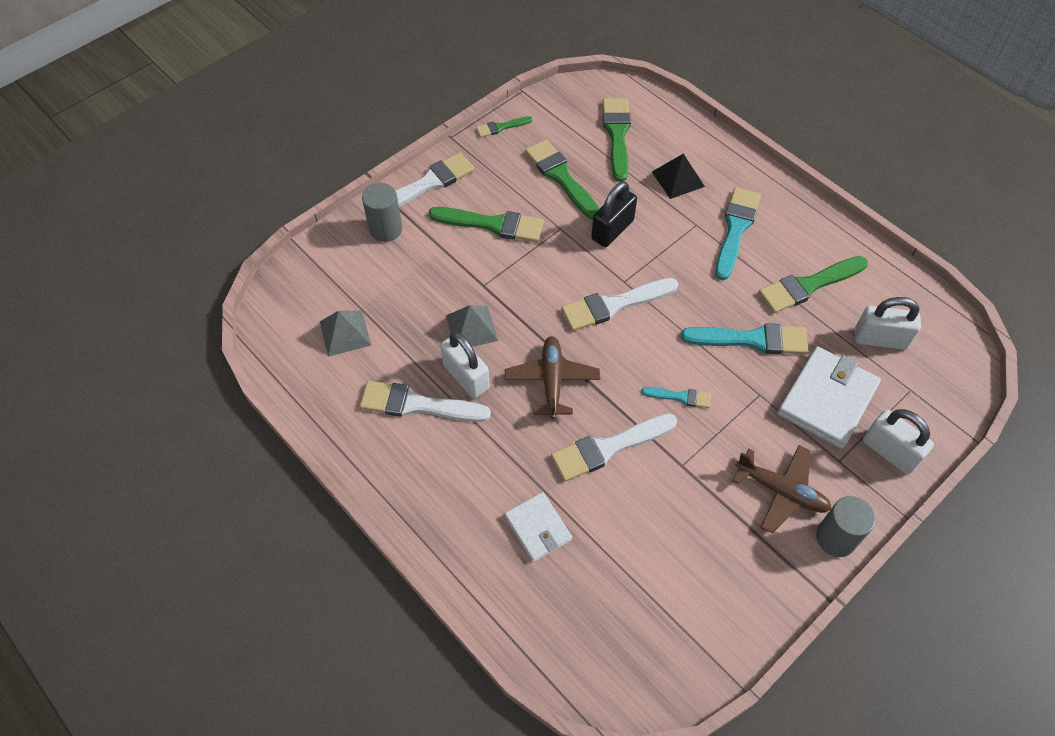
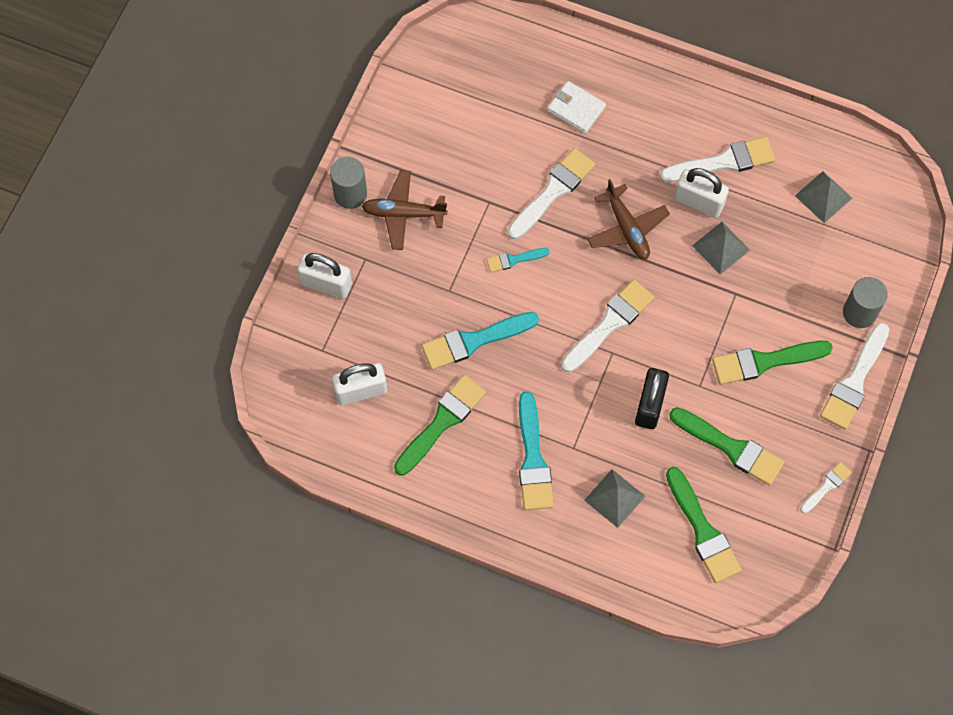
camera: 155 degrees right, 10 degrees up
green brush [476,116,533,137] -> white brush [800,462,852,514]
black pyramid [652,154,705,199] -> grey pyramid [584,469,645,528]
white wallet [777,347,881,449] -> none

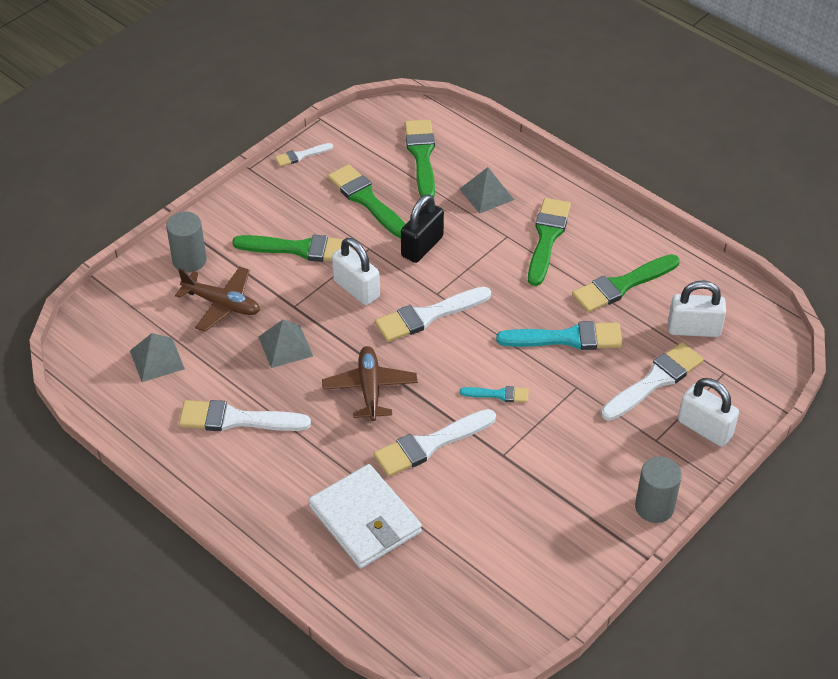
camera: 160 degrees left, 20 degrees down
brown plane [361,170,447,250] -> brown plane moved to [175,267,260,332]
turquoise brush [519,391,554,510] -> green brush [528,198,571,286]
white wallet [547,81,606,133] -> white wallet [309,464,422,569], size x1.67
white padlock [674,168,729,218] -> white padlock moved to [332,238,380,305]
white brush [820,323,889,430] -> white brush moved to [601,342,704,421]

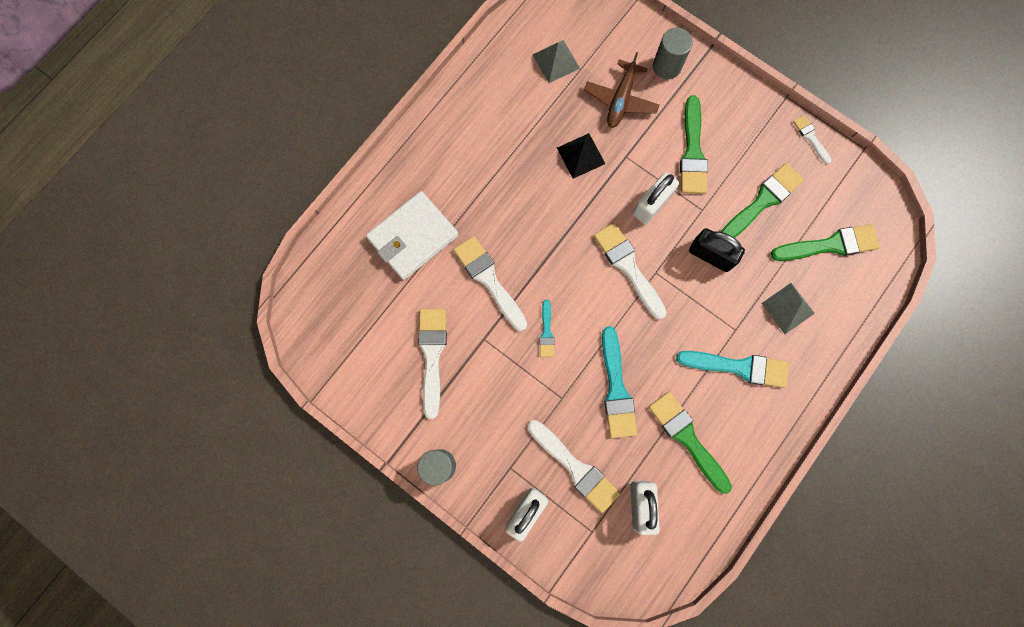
camera: 85 degrees right, 30 degrees up
white brush [179,400,311,431] -> white brush moved to [418,309,447,419]
grey pyramid [258,320,313,368] -> black pyramid [557,133,605,179]
brown plane [322,346,418,421] -> none
green brush [528,198,571,286] -> turquoise brush [676,351,789,388]

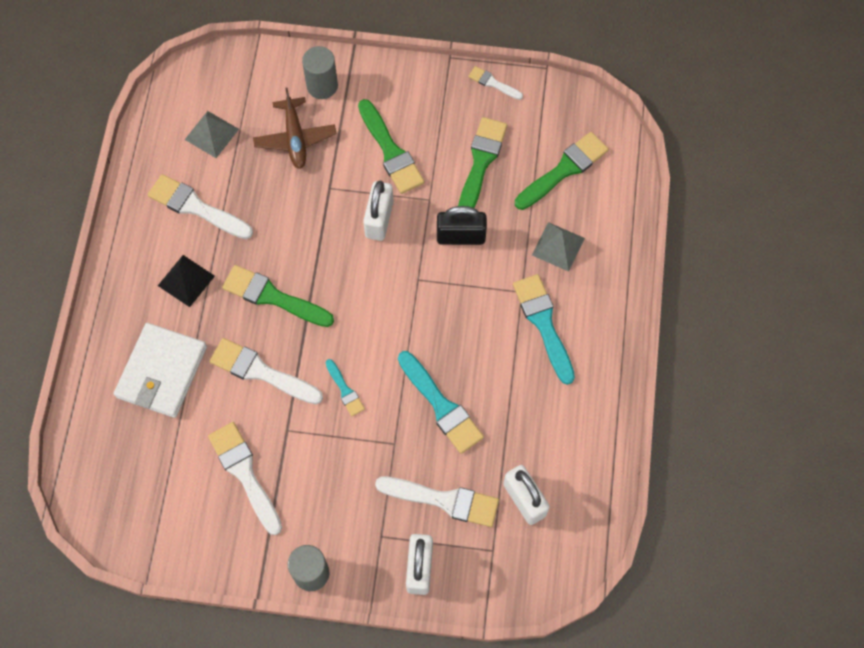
camera: 30 degrees left, 10 degrees down
black pyramid [557,133,605,179] -> black pyramid moved to [158,255,215,307]
white brush [594,223,667,320] -> white brush moved to [148,174,253,239]
green brush [649,392,732,494] -> green brush moved to [222,265,334,327]
turquoise brush [676,351,789,388] -> turquoise brush turned 90 degrees counterclockwise [513,274,575,385]

